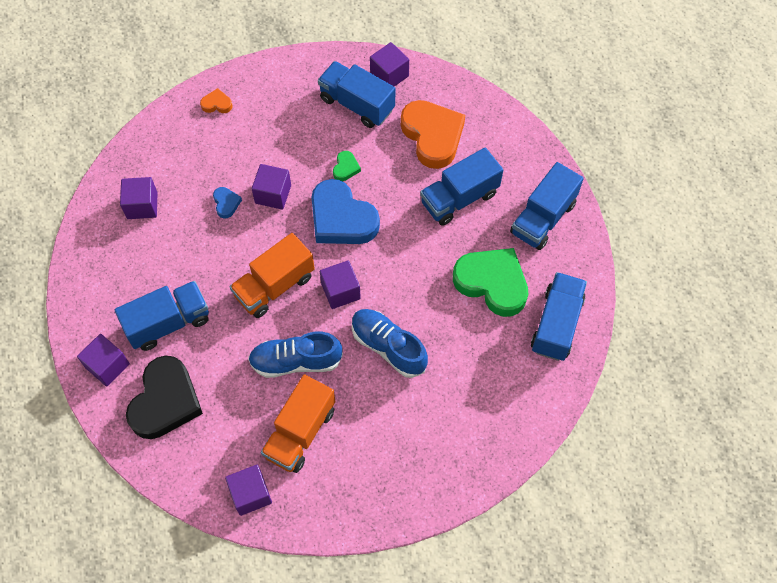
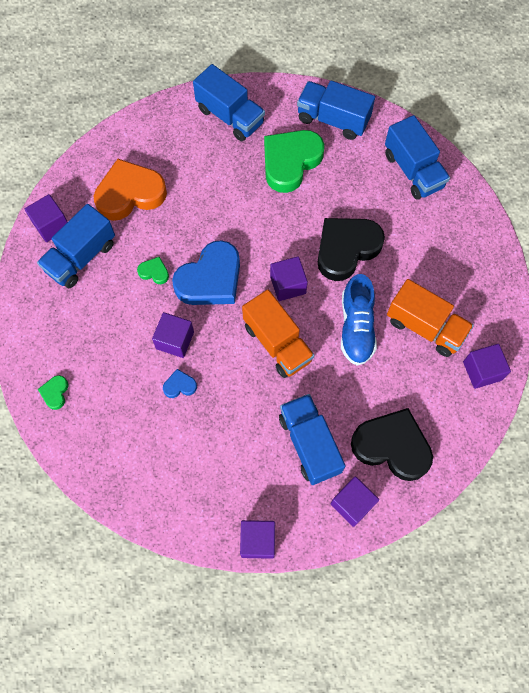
camera: 85 degrees left, 5 degrees up
purple cube [120,177,158,219] -> purple cube moved to [240,520,275,559]
orange heart [200,88,233,113] -> green heart [38,375,68,410]
blue shoe [352,309,428,378] -> black heart [318,218,385,281]
blue truck [420,148,503,226] -> blue truck moved to [385,115,450,200]

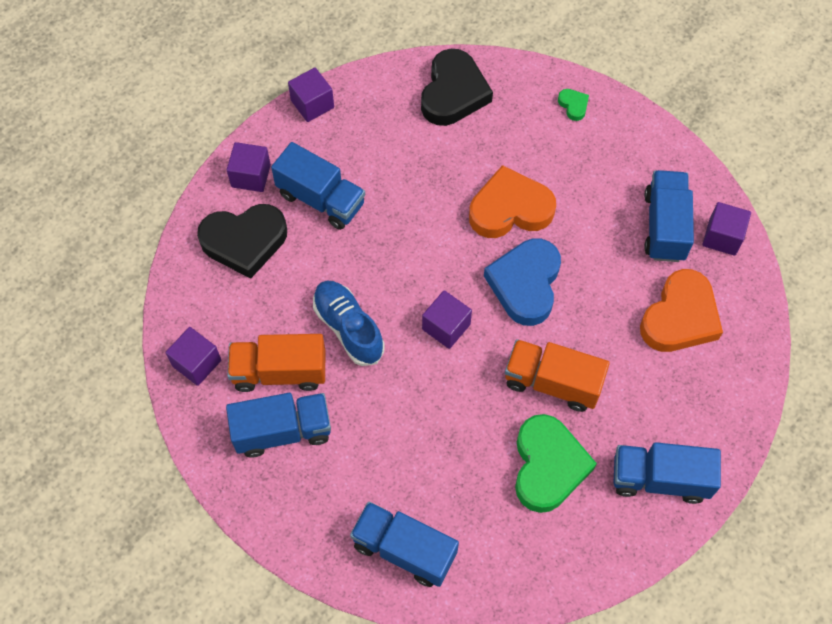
camera: 145 degrees right, 5 degrees down
green heart [137,257,169,284] -> none
purple cube [152,312,194,358] -> orange heart [469,165,556,238]
blue heart [163,369,197,398] -> none
orange truck [242,290,314,378] -> orange truck moved to [505,339,610,412]
blue truck [297,81,375,140] -> blue truck moved to [226,393,331,457]
black heart [318,218,385,281] -> black heart moved to [421,49,493,126]

